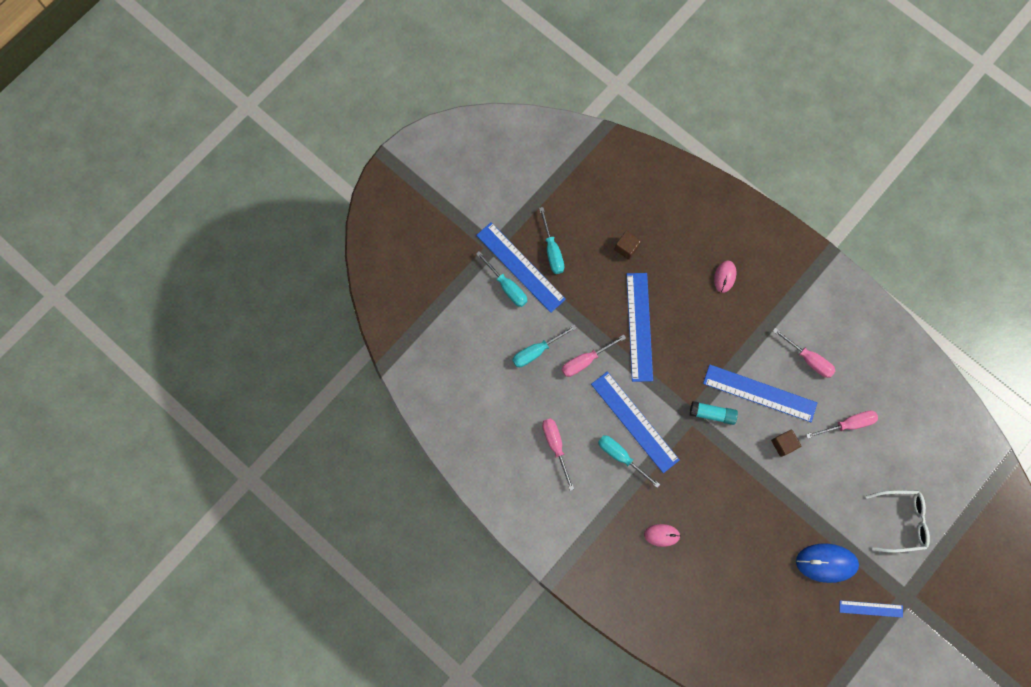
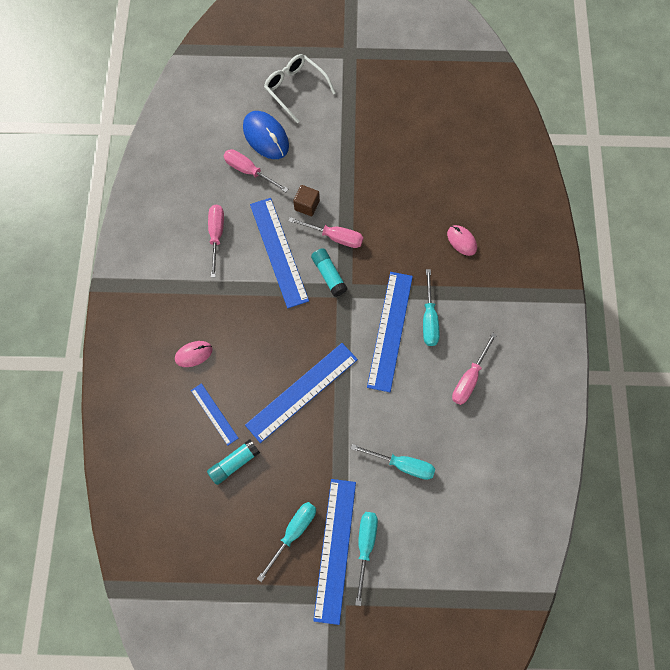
camera: 130 degrees left, 5 degrees down
pink screwdriver [562,335,626,377] -> pink screwdriver moved to [288,217,363,248]
brown cube [614,231,641,260] -> turquoise glue stick [207,439,260,485]
blue mouse [796,543,859,583] -> blue mouse moved to [243,111,289,159]
blue ruler [839,600,903,618] -> blue ruler moved to [191,383,238,446]

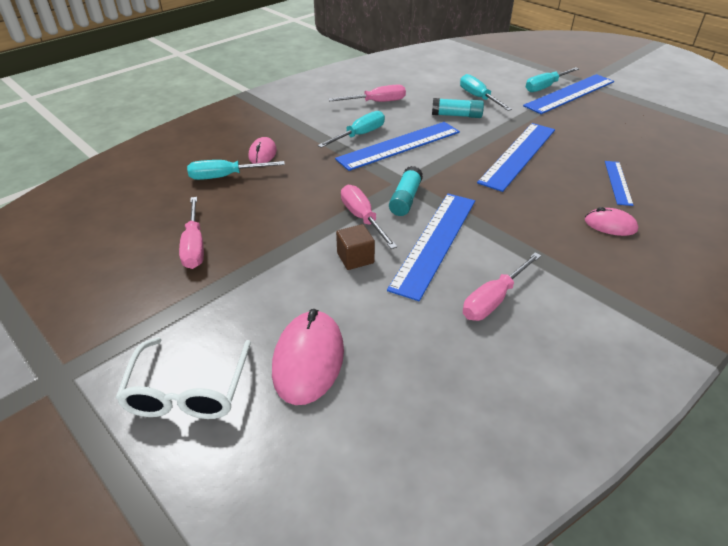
camera: 135 degrees left, 30 degrees down
turquoise glue stick [207,439,260,485] -> turquoise glue stick moved to [432,98,484,118]
pink screwdriver [224,149,288,192] -> pink screwdriver moved to [179,197,204,269]
blue mouse [243,111,289,159] -> pink mouse [272,309,344,405]
blue ruler [245,343,358,443] -> blue ruler turned 60 degrees counterclockwise [477,123,555,192]
turquoise screwdriver [257,502,316,582] -> turquoise screwdriver moved to [187,160,285,180]

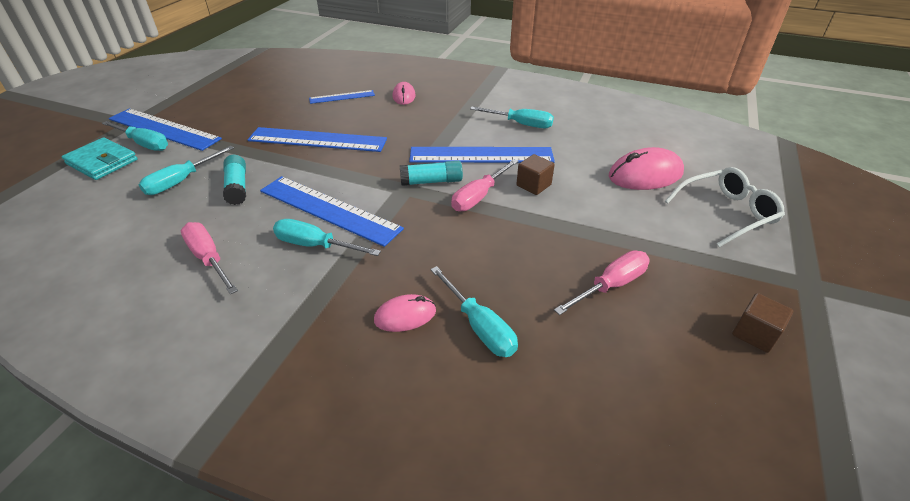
camera: 115 degrees left, 0 degrees up
pink screwdriver [463,252,541,321] -> turquoise screwdriver [470,107,554,128]
none -> turquoise wallet [62,137,137,180]
none -> brown cube [732,293,793,353]

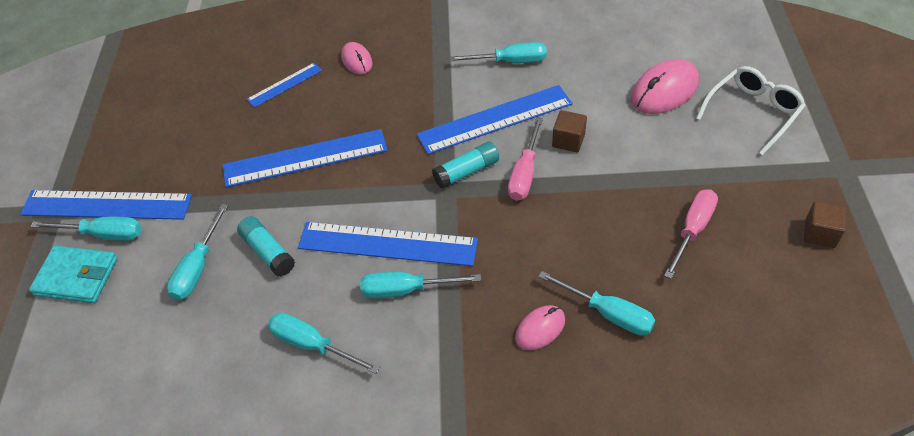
camera: 20 degrees left, 10 degrees up
pink screwdriver [181,222,238,294] -> turquoise screwdriver [268,313,380,374]

